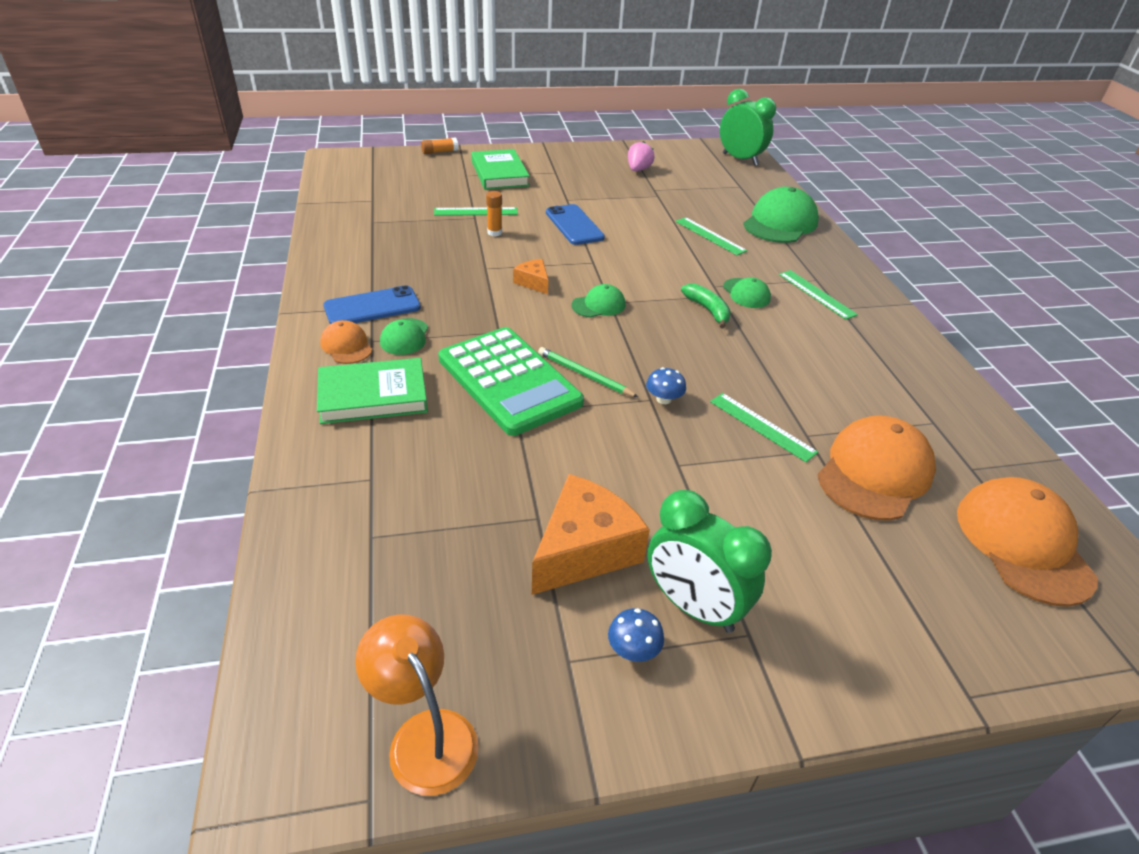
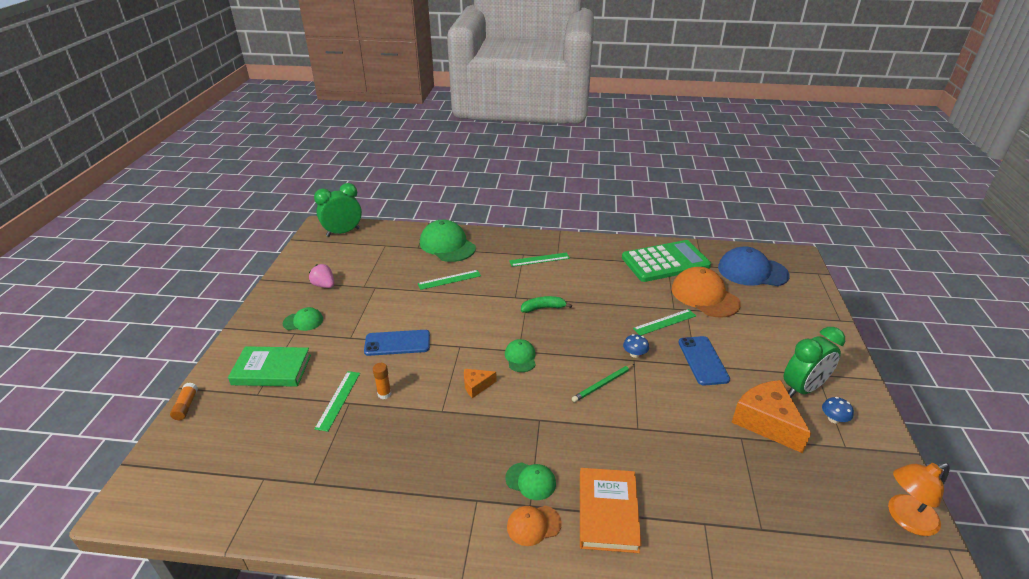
camera: 70 degrees left, 5 degrees down
green book [317,358,428,424] -> orange book [580,468,642,553]
blue phone [323,285,421,324] -> blue phone moved to [678,336,730,386]
green calculator [438,327,584,436] -> green calculator moved to [622,240,711,282]
green cap [723,277,771,308] -> green cap moved to [283,307,323,331]
orange cap [957,477,1098,607] -> blue cap [718,246,790,286]

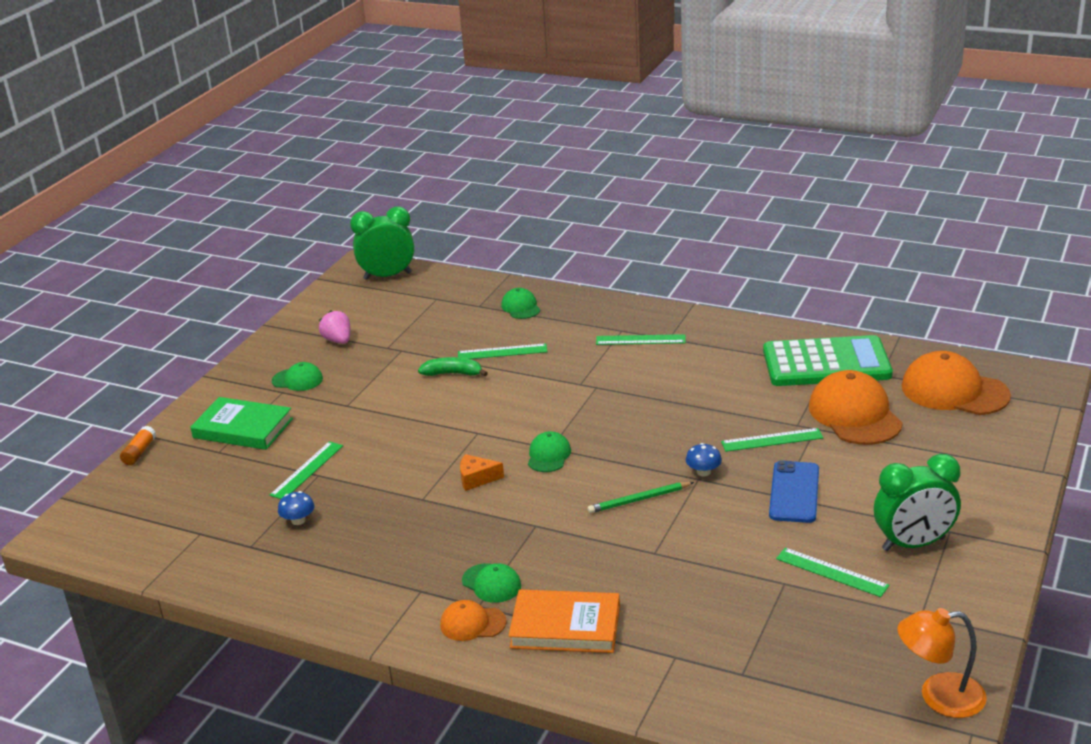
camera: 20 degrees right, 5 degrees down
blue phone [364,330,430,356] -> none
orange glue stick [373,363,391,399] -> none
green cap [420,219,476,262] -> green cap [501,288,541,319], size x0.52
green banana [521,296,572,313] -> green banana moved to [418,357,488,376]
orange book [580,468,642,553] -> orange book turned 75 degrees clockwise [508,589,620,653]
blue cap [718,246,790,286] -> orange cap [902,351,1011,415]
orange cheese [731,380,811,453] -> green ruler [776,547,889,597]
blue mushroom [822,397,854,424] -> blue mushroom moved to [278,491,315,525]

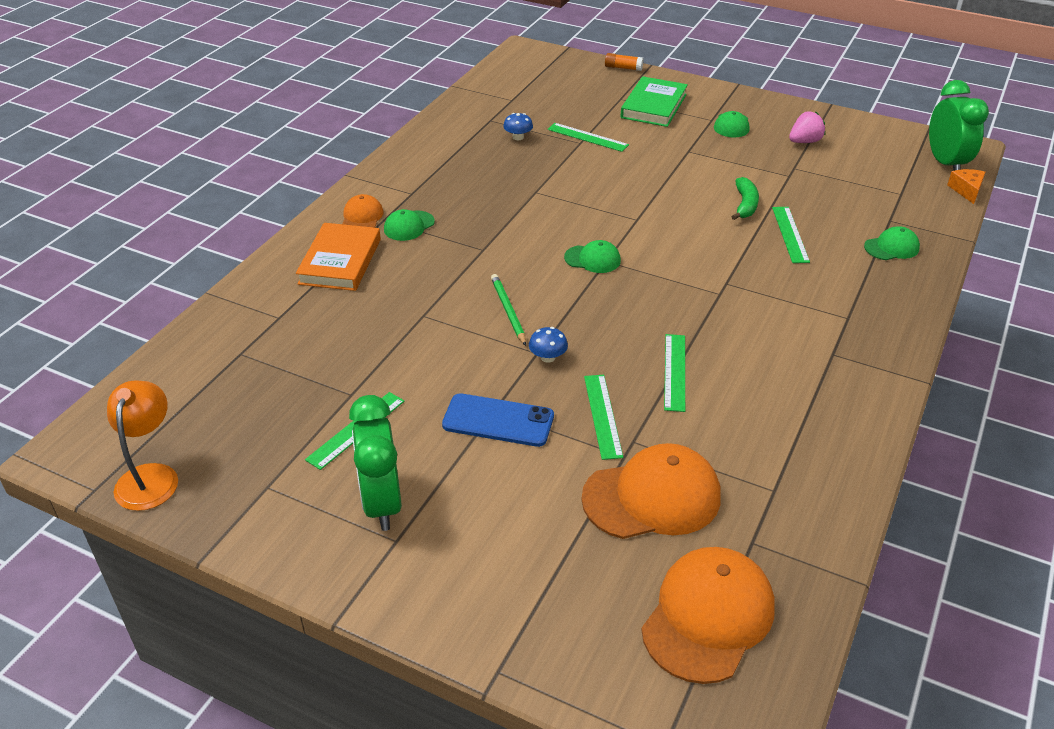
camera: 90 degrees right, 10 degrees up
orange cheese [460,454,504,491] -> orange cheese moved to [947,169,985,204]
green ruler [596,334,686,345] -> green ruler moved to [664,334,685,412]
green calculator [763,335,893,386] -> none

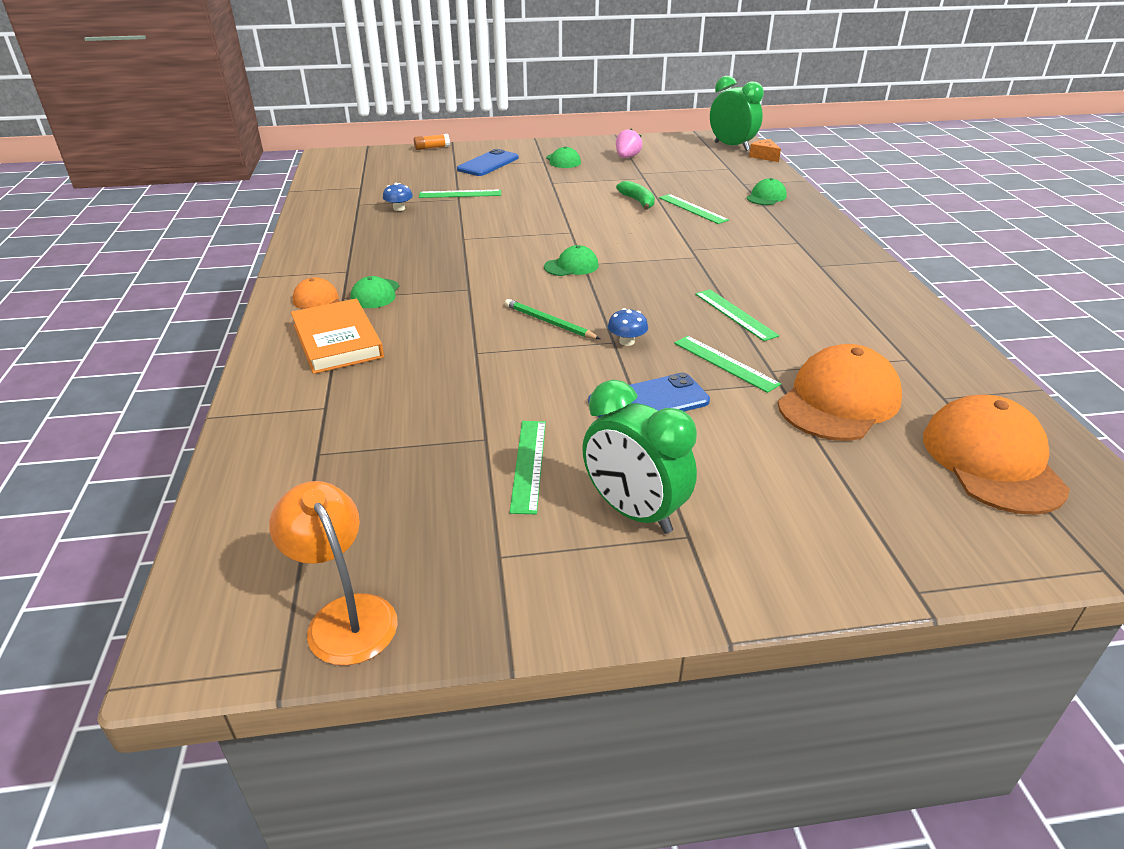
camera: 35 degrees left, 5 degrees down
green book [621,76,688,127] -> blue phone [457,149,519,176]

